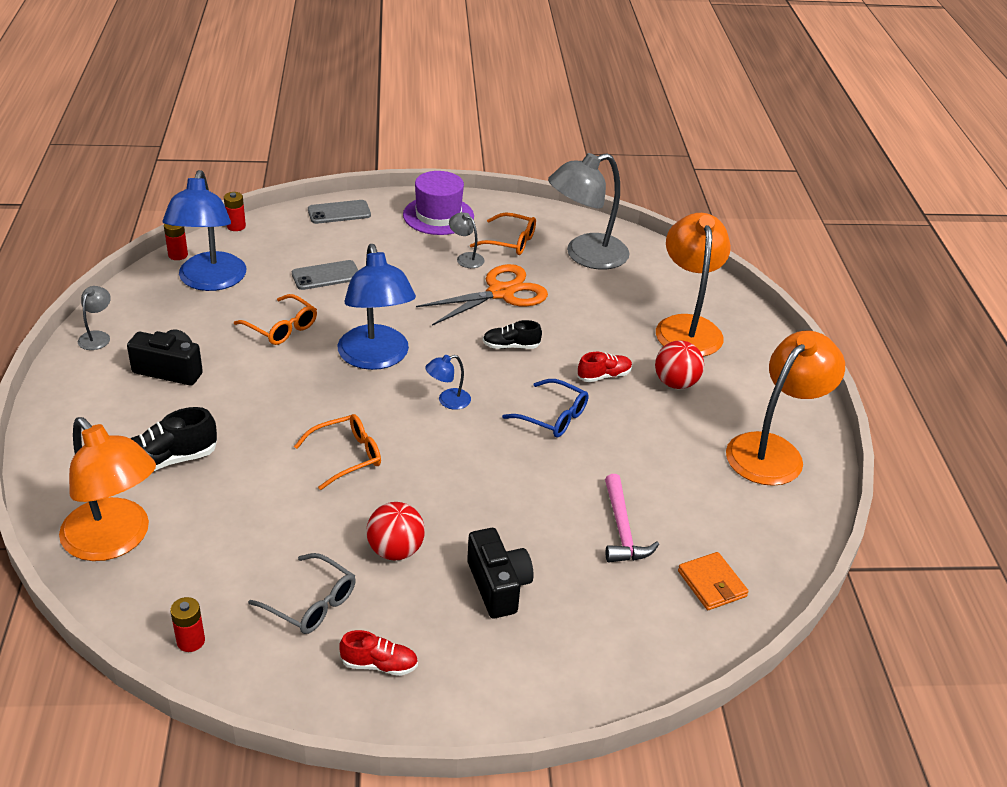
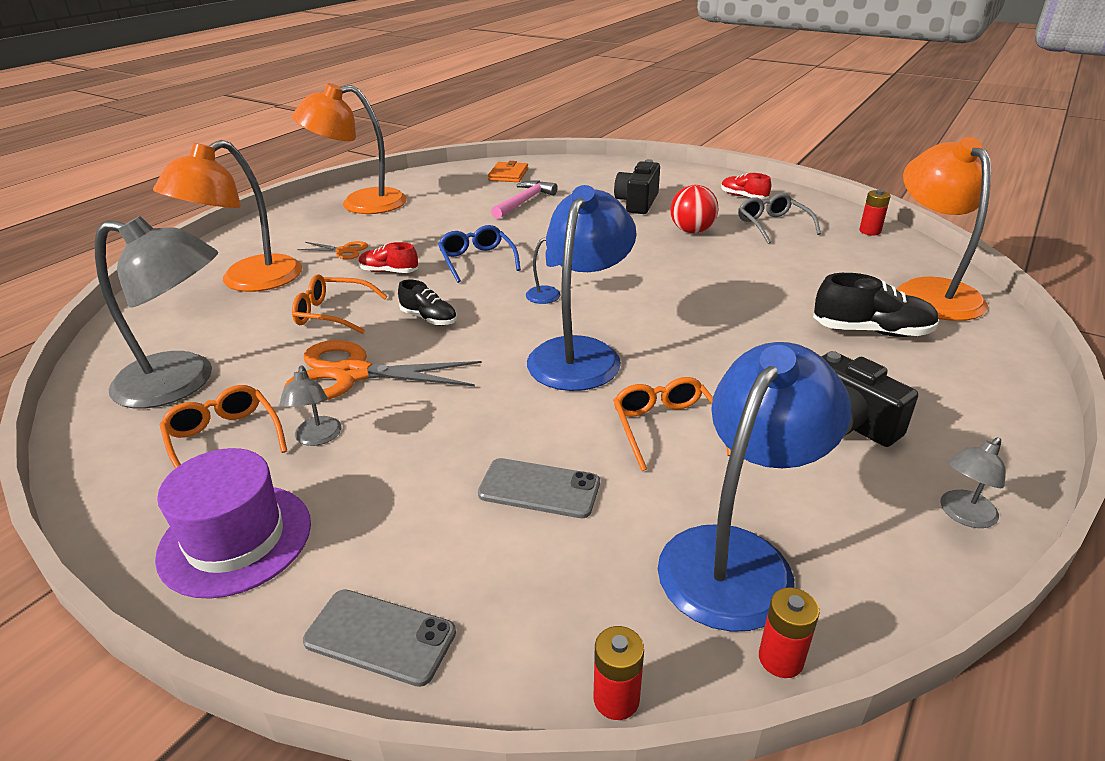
camera: 140 degrees left, 5 degrees down
orange glasses [294,414,381,490] -> orange glasses moved to [292,274,387,334]
red ball [655,341,704,389] -> orange scissors [297,241,368,259]

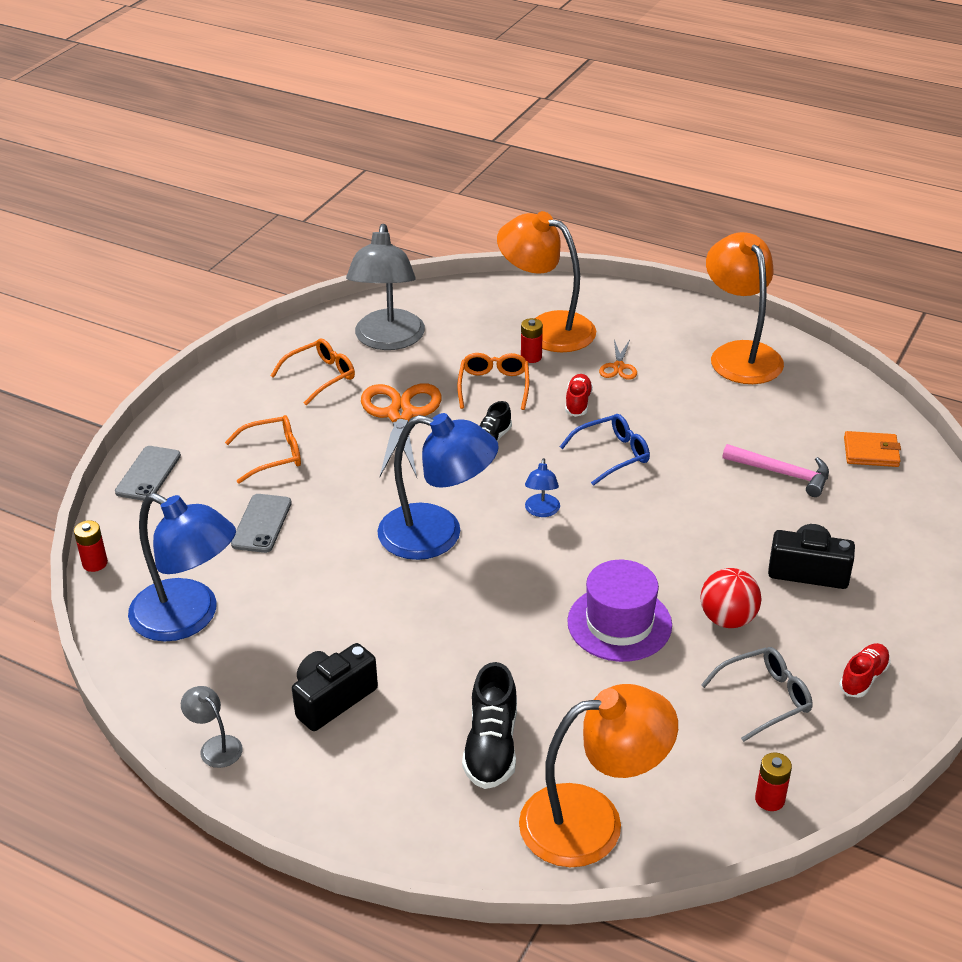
camera: 85 degrees right, 5 degrees up
purple hat [155,448,311,599] -> purple hat moved to [567,560,672,662]
grey lamp [280,366,342,446] -> none
orange glasses [613,377,731,471] -> orange glasses moved to [225,415,301,484]
red battery [759,587,820,678] -> red battery moved to [521,318,543,363]

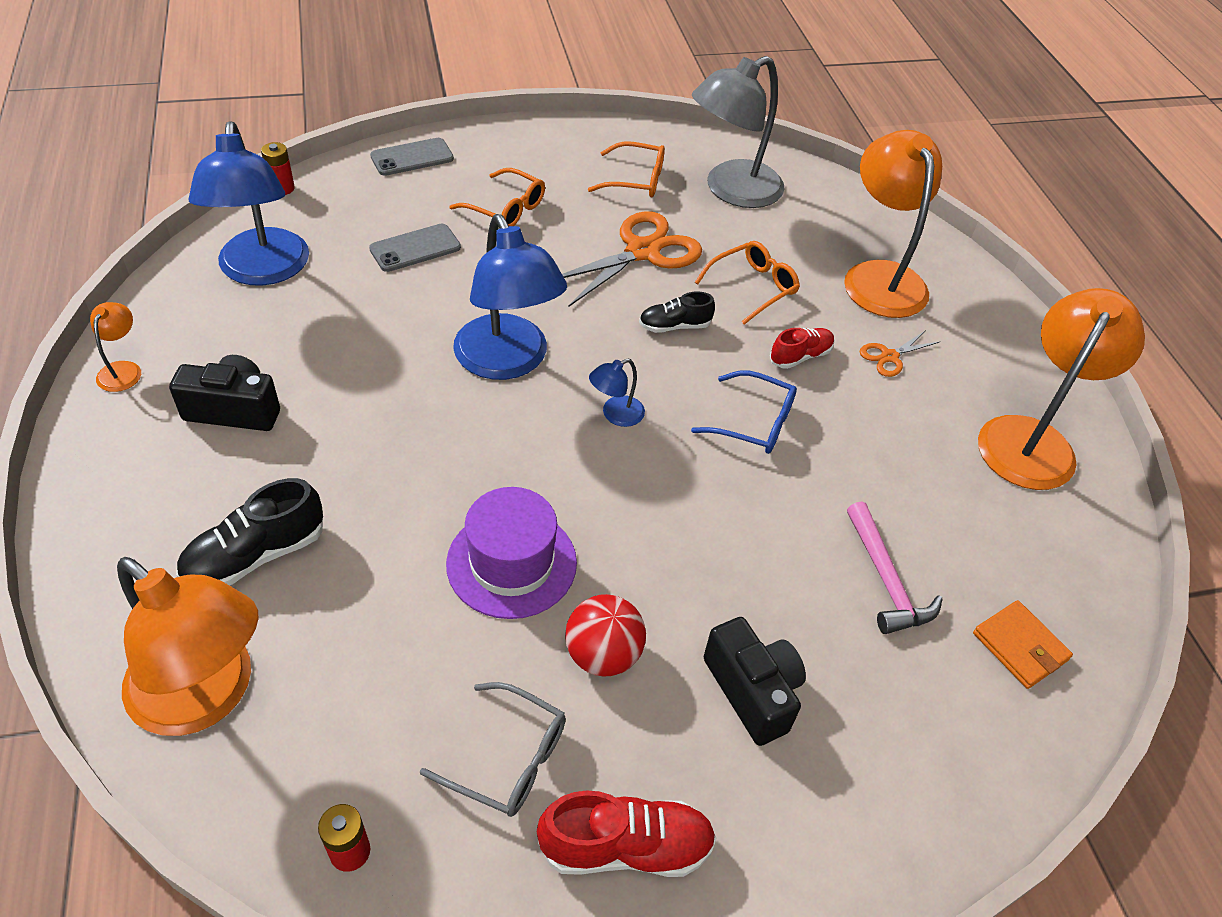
camera: 45 degrees right, 10 degrees up
grey lamp [181,686,243,768] -> orange lamp [90,302,141,392]
red battery [521,318,543,363] -> none
red shoe [839,643,890,698] -> red shoe [537,791,717,877], size x1.59

